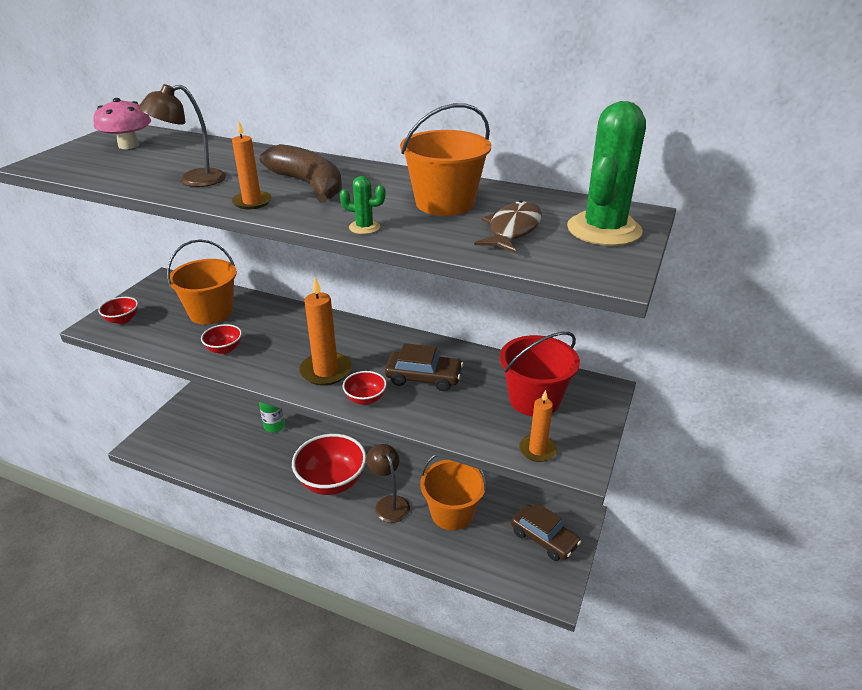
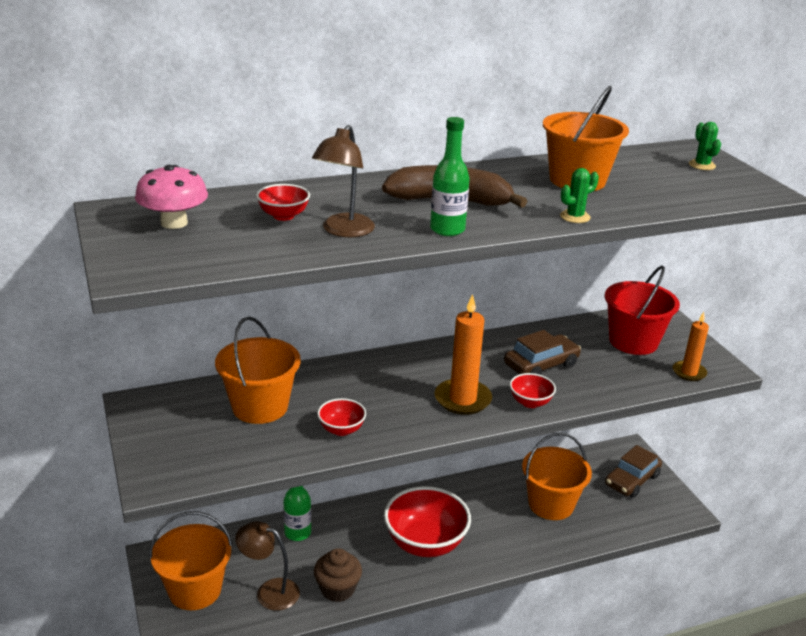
camera: 45 degrees left, 5 degrees down
red bowl [98,297,138,324] -> red bowl moved to [256,184,310,221]
orange candle [232,120,272,209] -> green bottle [430,117,469,236]
brown lamp [366,444,410,523] -> brown lamp moved to [235,521,300,611]
brown fish [474,200,542,254] -> none
brown car [511,502,581,561] -> brown car turned 135 degrees clockwise [605,445,662,498]
green cactus [567,101,646,246] -> green cactus [689,122,721,170], size x0.43
none -> orange bucket [149,511,233,610]
none -> brown cupcake [314,548,362,602]

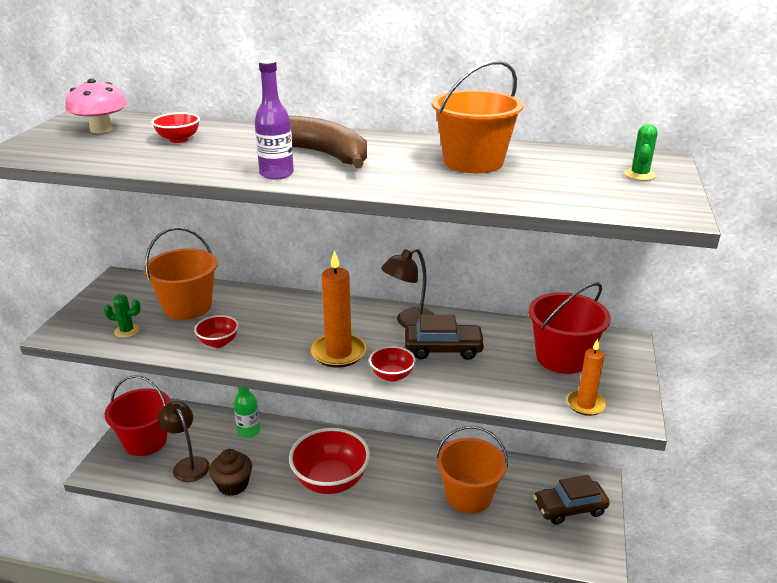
camera: 35 degrees right, 0 degrees up
orange bucket [149,511,233,610] -> red bucket [105,375,171,456]
brown lamp [312,125,375,237] -> brown lamp moved to [381,248,435,328]
green bottle [430,117,469,236] -> purple bottle [255,60,294,180]
green cactus [560,168,599,223] -> green cactus moved to [104,294,141,338]

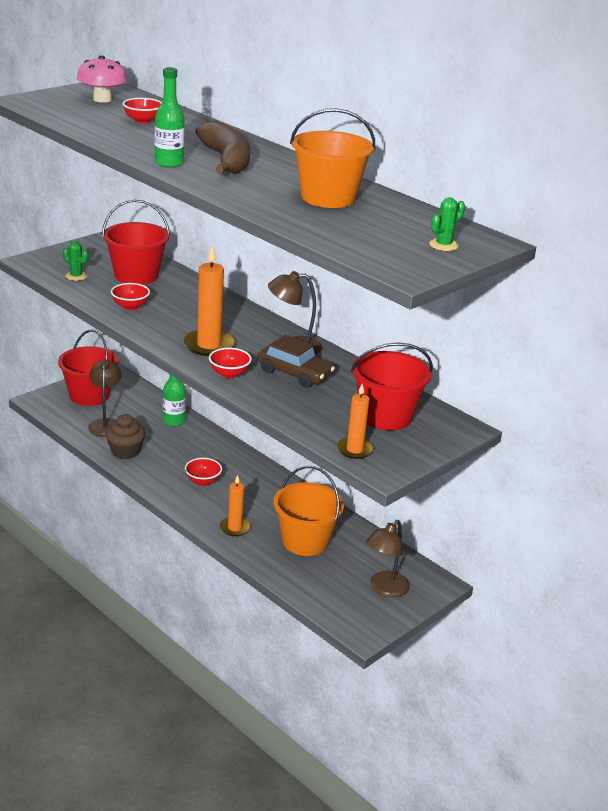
camera: 30 degrees right, 0 degrees up
orange bucket [143,227,218,320] -> red bucket [102,200,170,285]
purple bottle [255,60,294,180] -> green bottle [155,67,185,168]
red bowl [289,428,370,494] -> red bowl [185,458,222,486], size x0.48
brown car [534,475,610,525] -> brown lamp [366,520,410,597]
none -> orange candle [220,475,251,536]

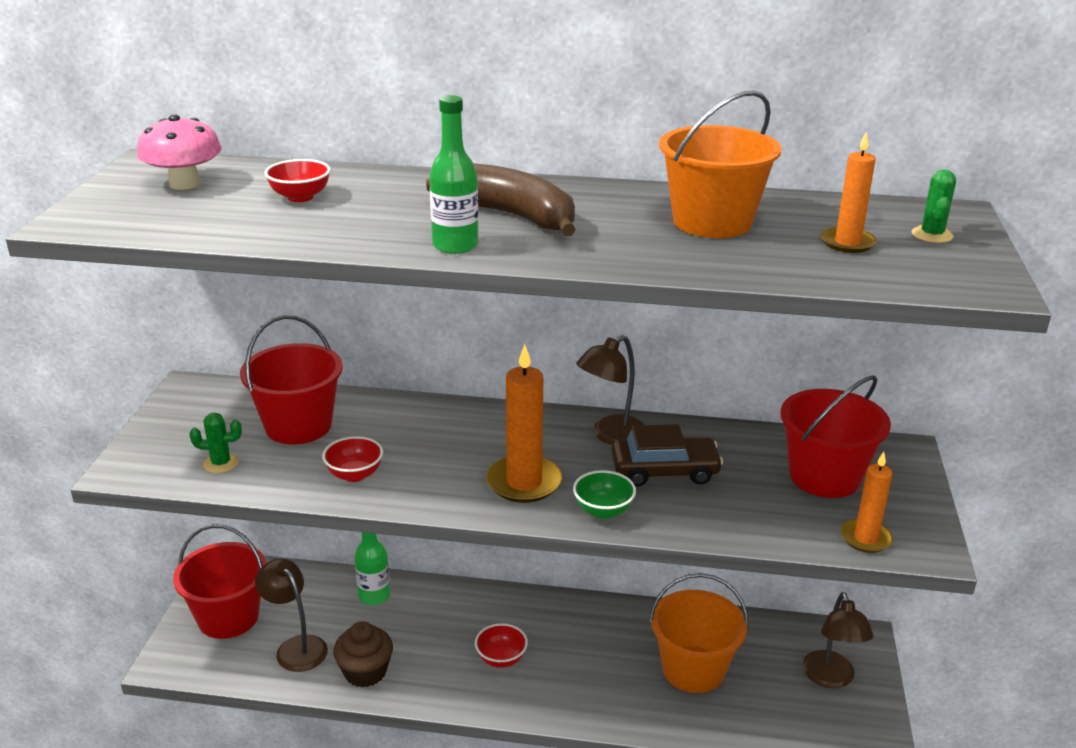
camera: 35 degrees left, 0 degrees up
red bowl [209,348,252,379] -> green bowl [573,470,636,519]
orange candle [220,475,251,536] -> orange candle moved to [821,132,877,253]

